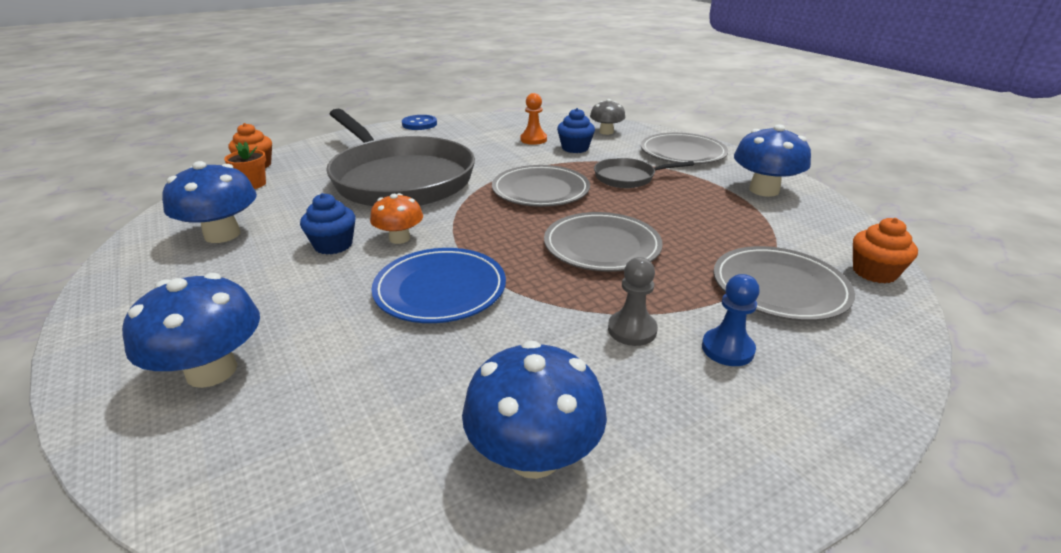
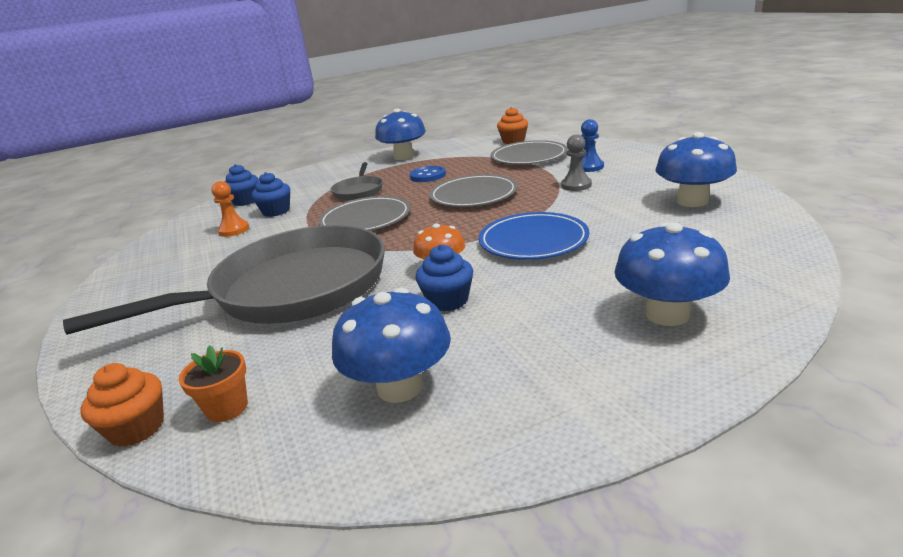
camera: 80 degrees left, 5 degrees down
blue button [402,115,437,130] -> blue button moved to [410,166,446,182]
grey mushroom [590,99,625,135] -> blue cupcake [224,164,259,206]
grey plate [641,133,728,164] -> none

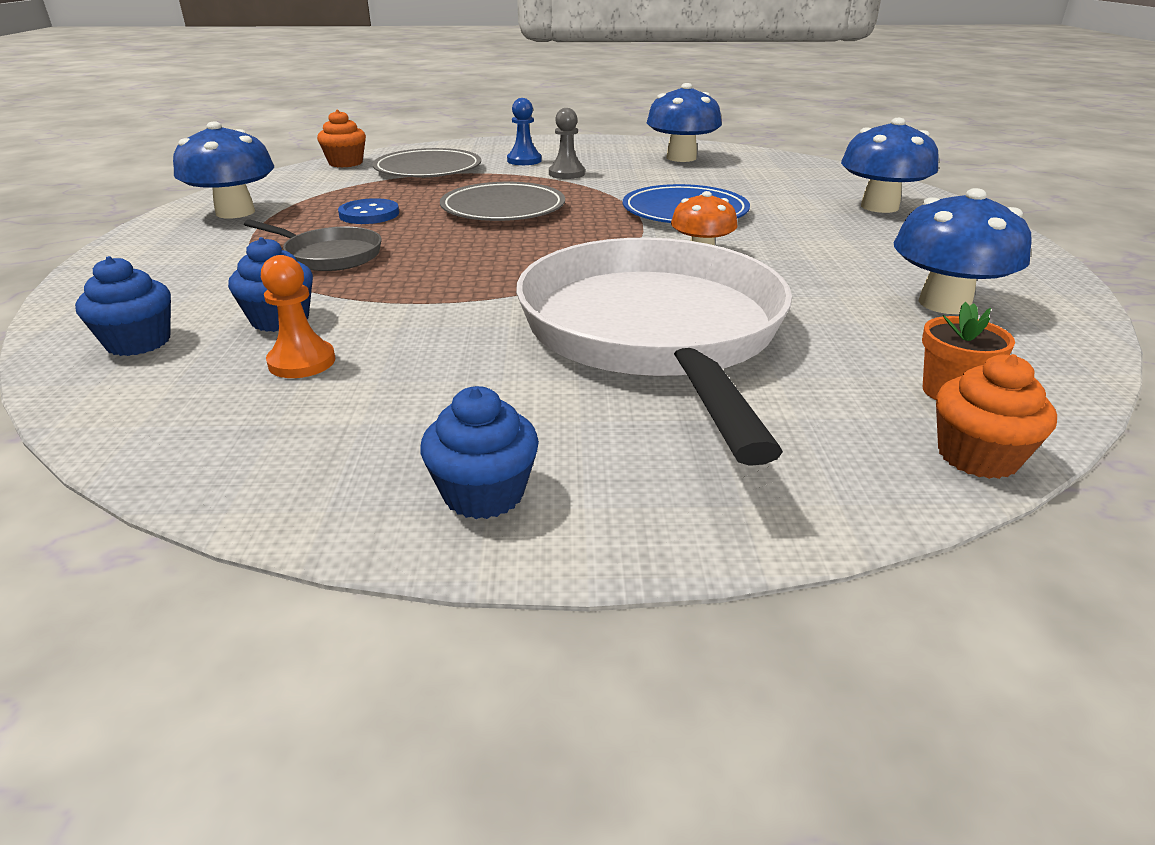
camera: 70 degrees left, 5 degrees up
grey pan [63,225,385,335] -> white pan [516,238,792,466]
grey plate [318,196,411,231] -> none
blue cupcake [415,245,473,311] -> blue cupcake moved to [420,386,539,519]

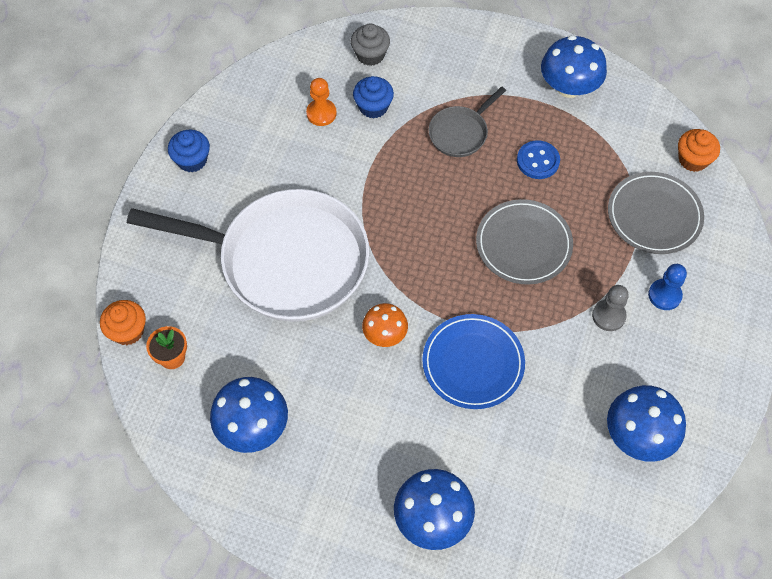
camera: 110 degrees right, 30 degrees up
blue cupcake [75,256,171,356] -> grey cupcake [351,24,390,66]

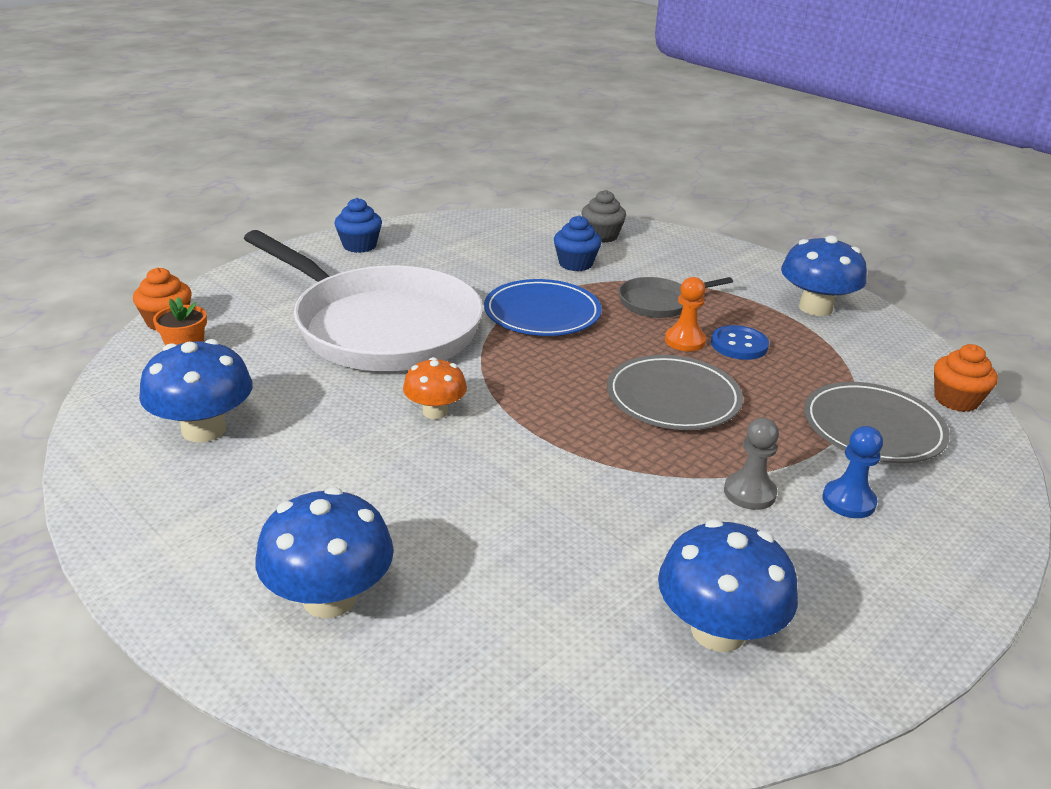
camera: 25 degrees right, 30 degrees down
orange pawn [306,78,337,126] -> orange pawn moved to [665,277,706,351]
blue plate [422,314,525,409] -> blue plate moved to [484,279,602,336]

